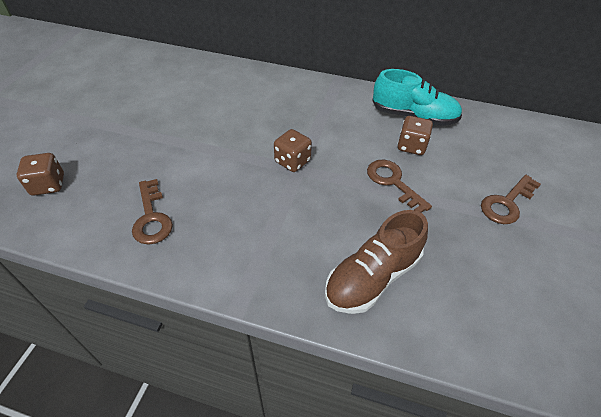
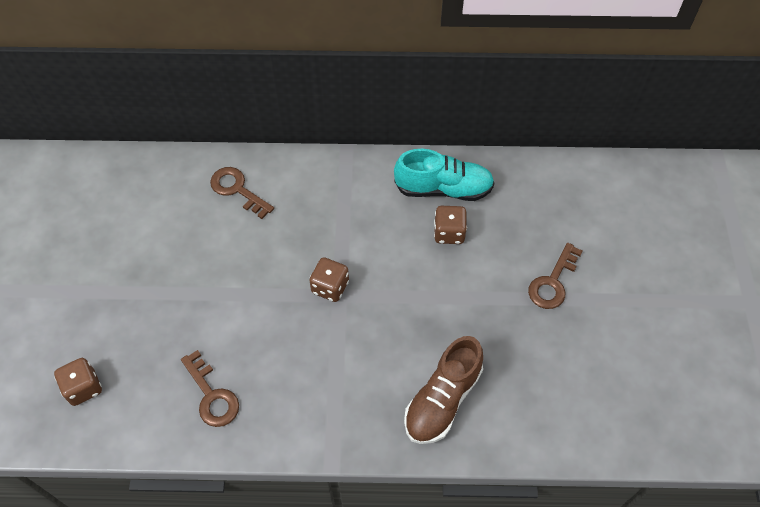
camera: 15 degrees left, 10 degrees up
brown key [367,160,432,213] -> brown key moved to [210,167,274,219]

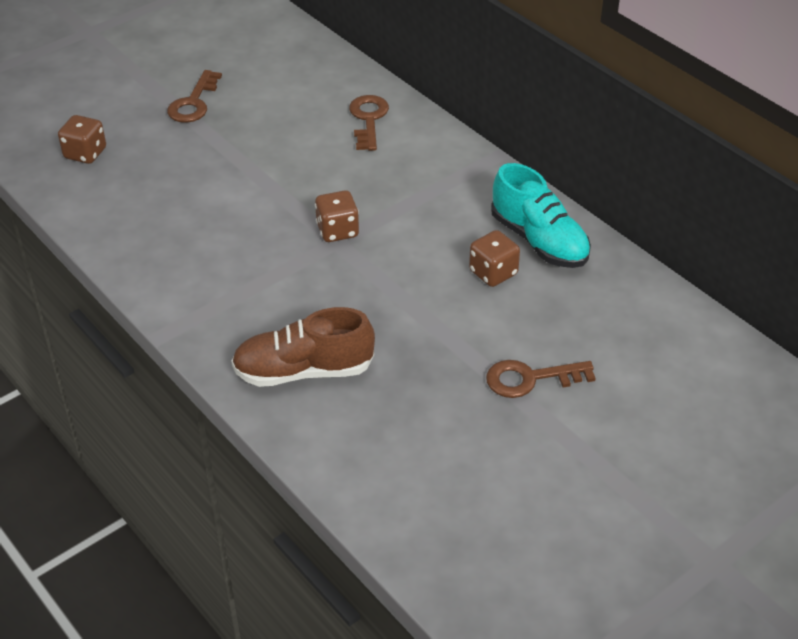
camera: 50 degrees right, 15 degrees down
brown key [181,350,239,427] -> brown key moved to [167,70,222,123]

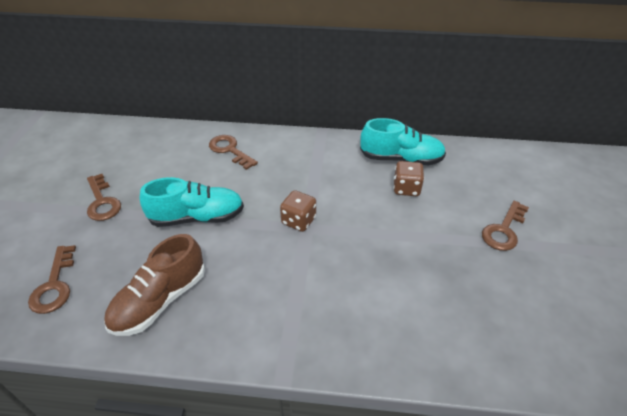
camera: 45 degrees left, 0 degrees up
brown dice [58,115,106,164] -> brown key [28,245,76,314]
brown shoe [231,307,375,387] -> brown shoe moved to [104,234,205,336]
none -> turquoise shoe [140,177,244,227]

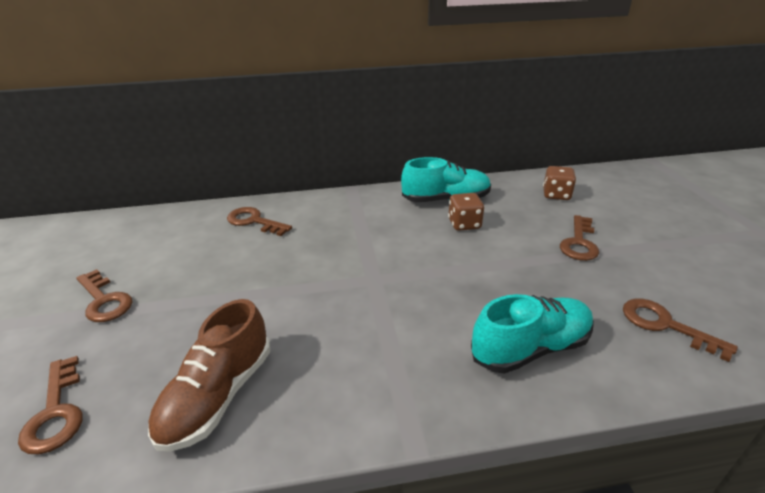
camera: 15 degrees left, 10 degrees down
turquoise shoe [140,177,244,227] -> turquoise shoe moved to [471,294,594,374]
brown dice [280,190,316,232] -> brown dice moved to [543,166,576,200]
none -> brown key [623,298,738,362]

